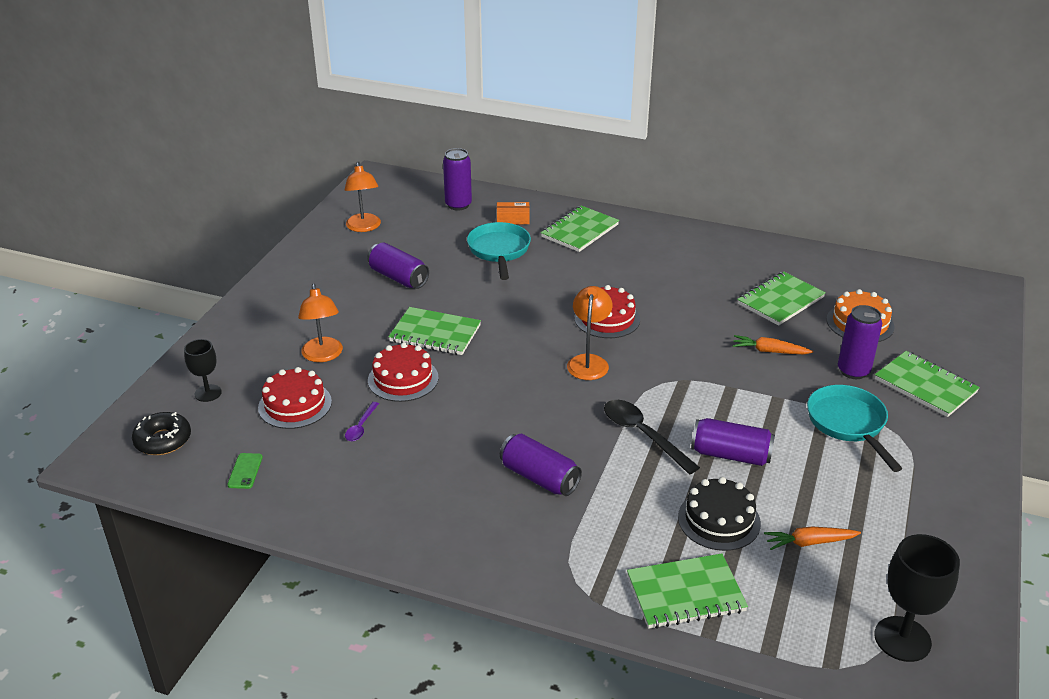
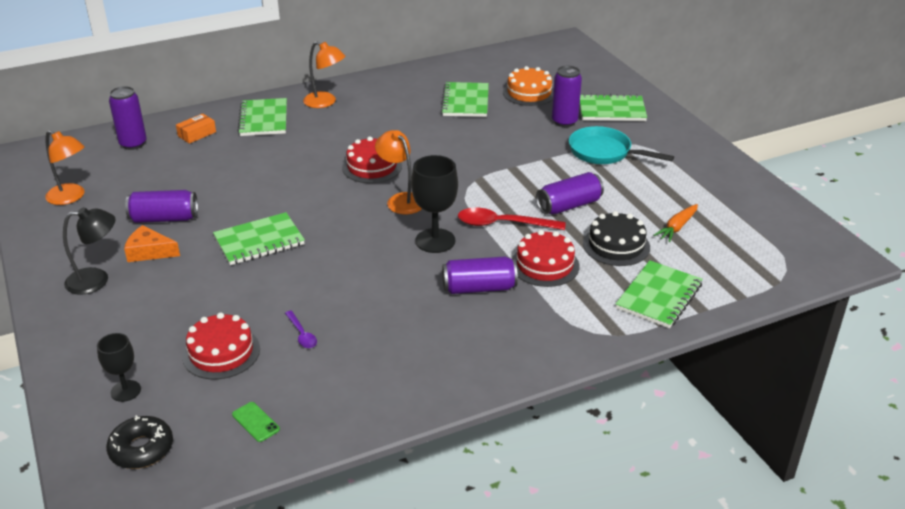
camera: 45 degrees left, 0 degrees up
orange lamp [298,284,343,362] -> orange lamp moved to [303,41,345,108]
red cake [368,342,439,402] -> red cake moved to [512,230,579,287]
turquoise pan [467,222,531,280] -> none
black spoon [604,400,700,474] -> red spoon [458,208,565,230]
orange carrot [733,335,813,354] -> none
black goblet [874,534,960,662] -> black goblet moved to [411,155,458,253]
none -> black lamp [63,207,116,295]
none -> orange cheese [124,225,180,262]

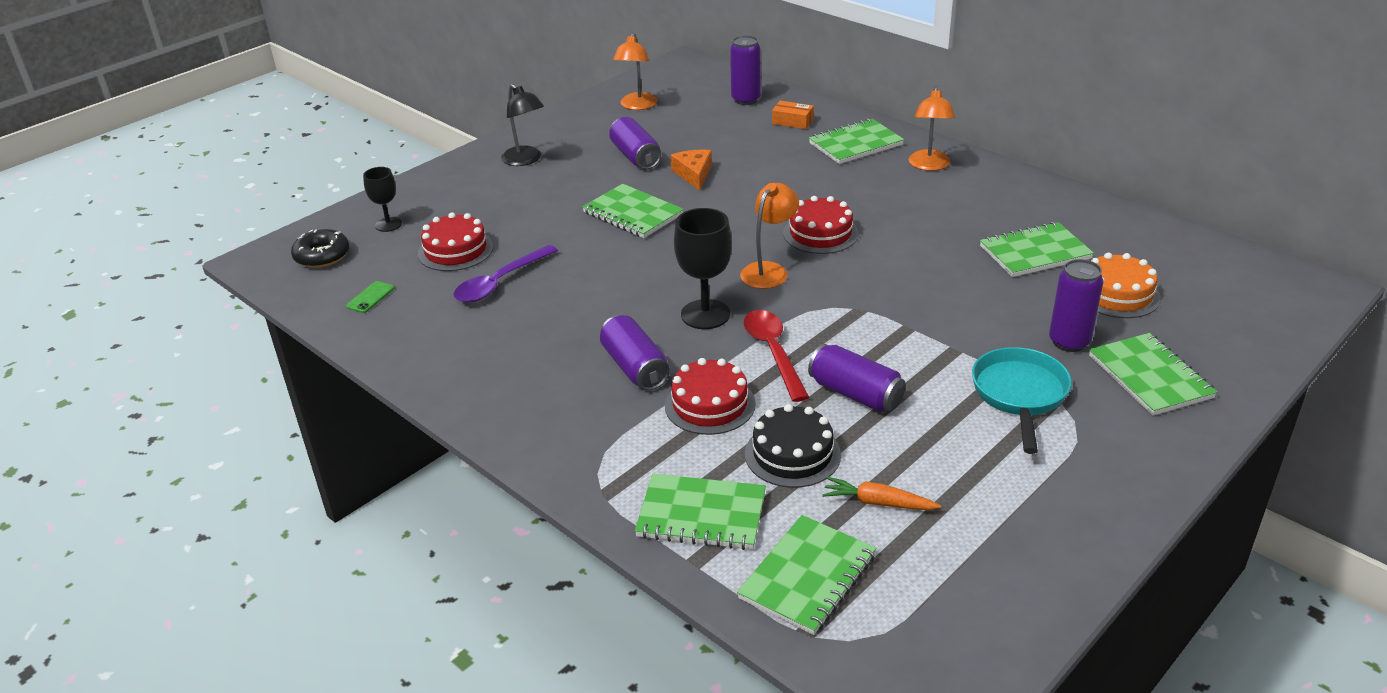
camera: 70 degrees right, 0 degrees up
orange cheese [124,225,180,262] -> orange cheese moved to [671,150,712,190]
purple spoon [285,311,317,348] -> purple spoon [453,245,558,303], size x1.89
none -> green notebook [737,515,876,635]

